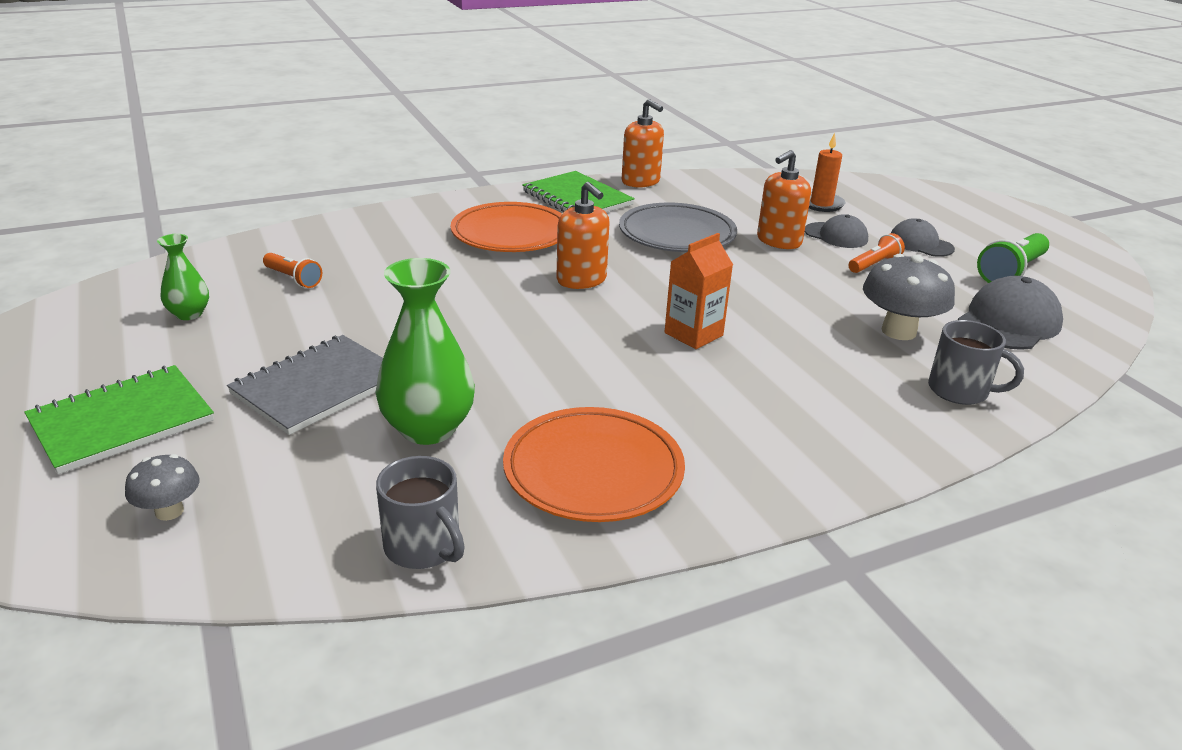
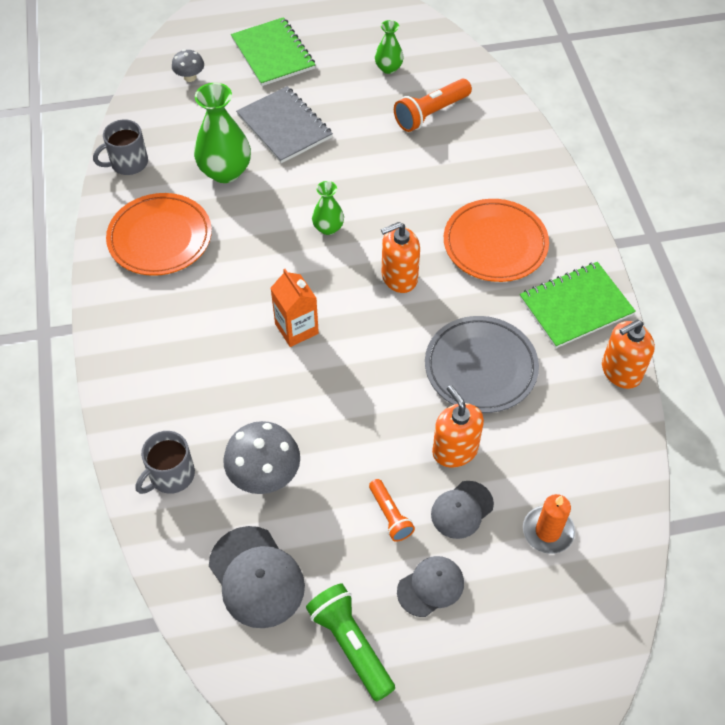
camera: 105 degrees right, 25 degrees up
orange flashlight [263,253,322,288] -> orange flashlight [394,79,472,132], size x1.64
none -> green vase [312,181,344,235]

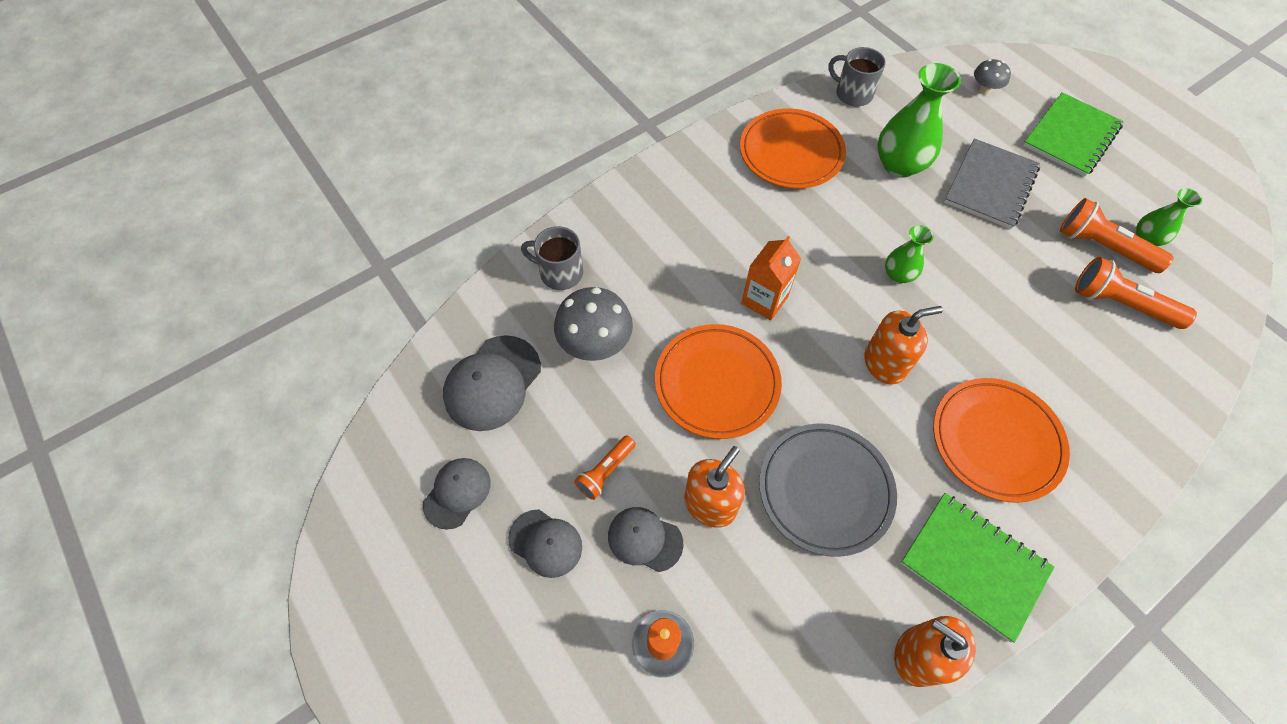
camera: 65 degrees right, 5 degrees up
green flashlight [306,583,395,702] -> grey cap [423,458,491,530]
orange soap dispenser [381,222,420,293] -> orange soap dispenser turned 120 degrees clockwise [864,306,943,385]
none -> orange plate [655,324,782,439]
none -> orange flashlight [1060,198,1174,273]

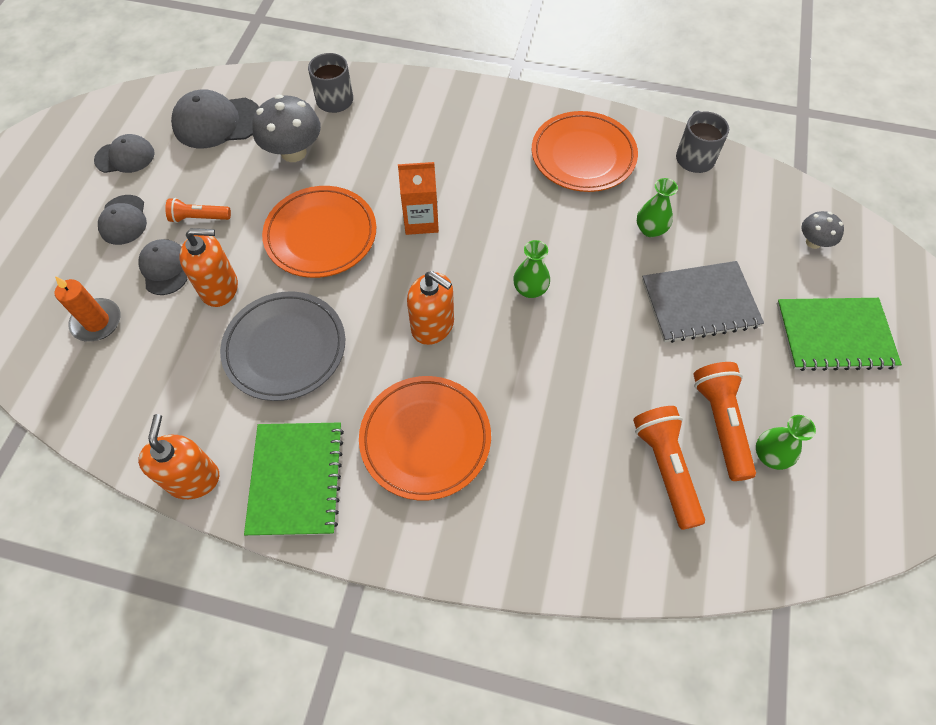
camera: 50 degrees right, 0 degrees up
green vase [877,63,961,178] -> green vase [637,178,678,237], size x0.55

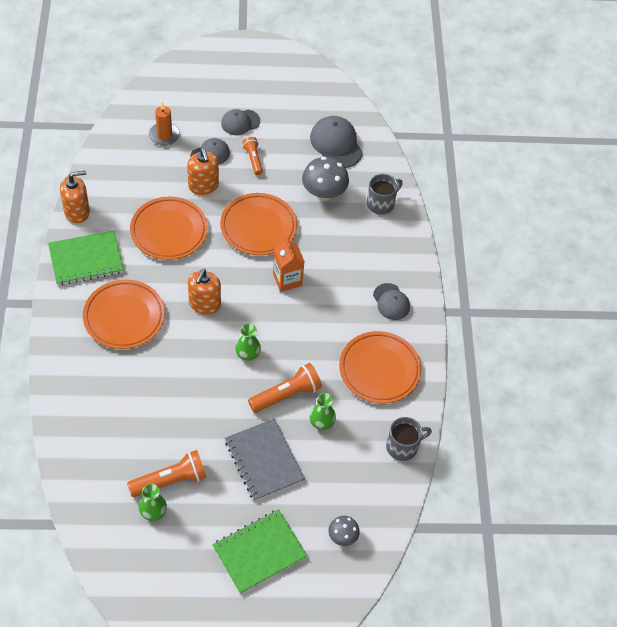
camera: 70 degrees right, 5 degrees down
grey cap [94,134,155,173] -> grey cap moved to [373,283,410,320]
grey plate [220,291,345,401] -> orange plate [130,197,208,260]
orange flashlight [633,406,705,530] -> orange flashlight moved to [248,363,322,413]
green notebook [777,298,902,371] -> green notebook turned 75 degrees clockwise [212,509,307,594]

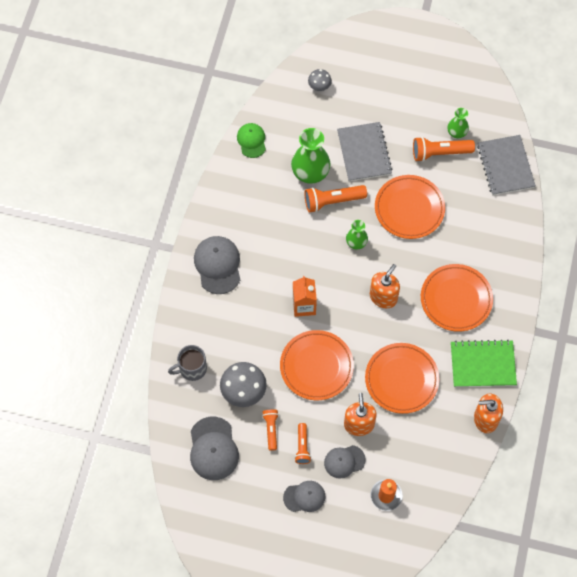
camera: 160 degrees left, 10 degrees up
green notebook [212,509,307,594] -> none
green vase [310,393,336,430] -> green vase [291,128,331,184], size x1.80
orange plate [339,331,421,403] -> orange plate moved to [375,175,445,239]
grey cap [373,283,410,320] -> grey cap [194,236,240,294], size x1.57
grey mug [386,417,432,461] -> green cap [237,123,266,158]
none -> orange flashlight [262,409,279,451]
none -> grey notebook [477,135,536,195]

